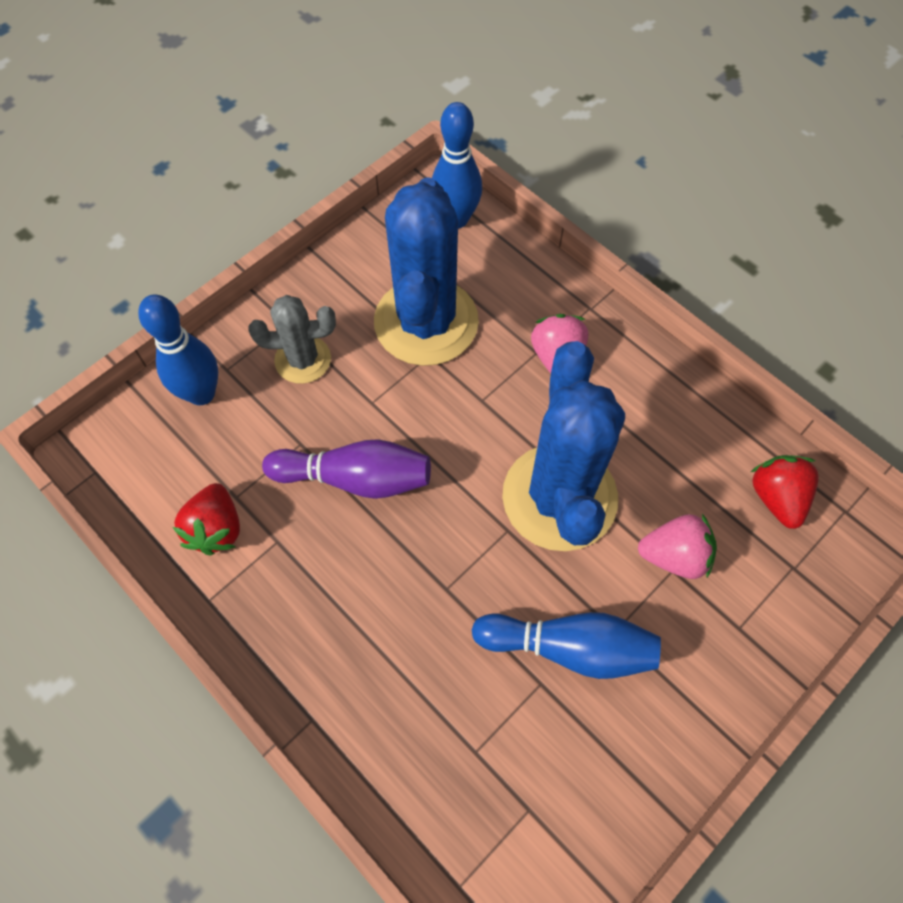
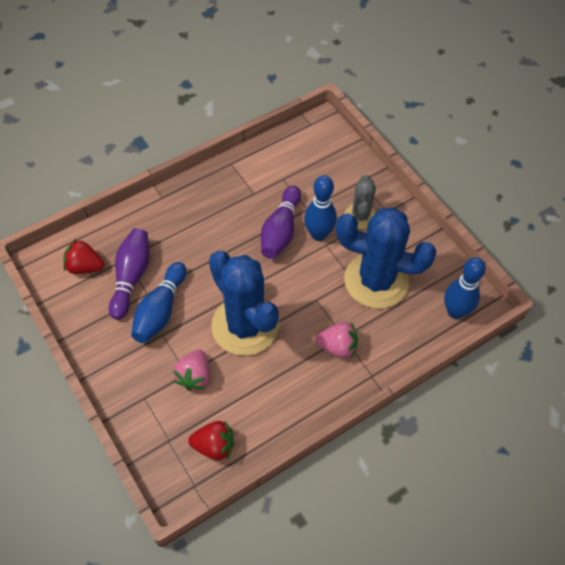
camera: 100 degrees right, 5 degrees down
blue bowling pin [138,294,218,405] -> blue bowling pin moved to [304,175,337,241]
red strawberry [173,483,240,556] -> red strawberry moved to [63,239,104,274]
blue cactus [502,341,625,551] -> blue cactus turned 45 degrees clockwise [209,251,279,356]
none -> purple bowling pin [109,228,150,320]

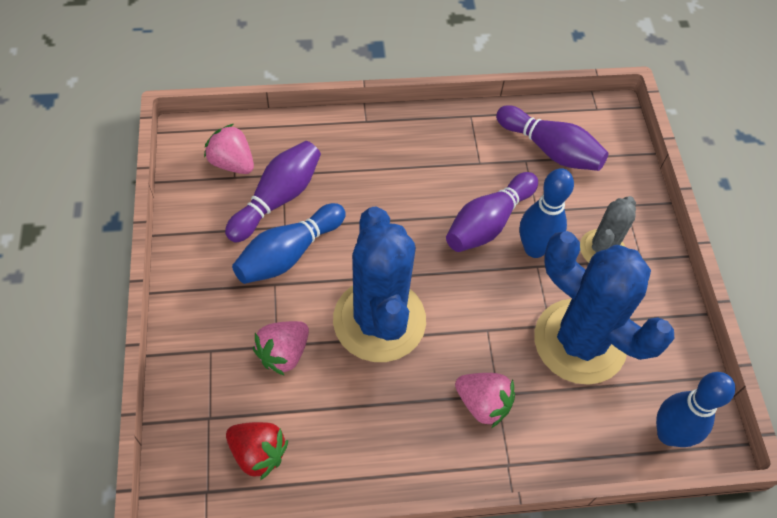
camera: 25 degrees right, 0 degrees up
red strawberry [63,239,104,274] -> pink strawberry [204,124,254,174]
none -> purple bowling pin [496,105,609,171]

